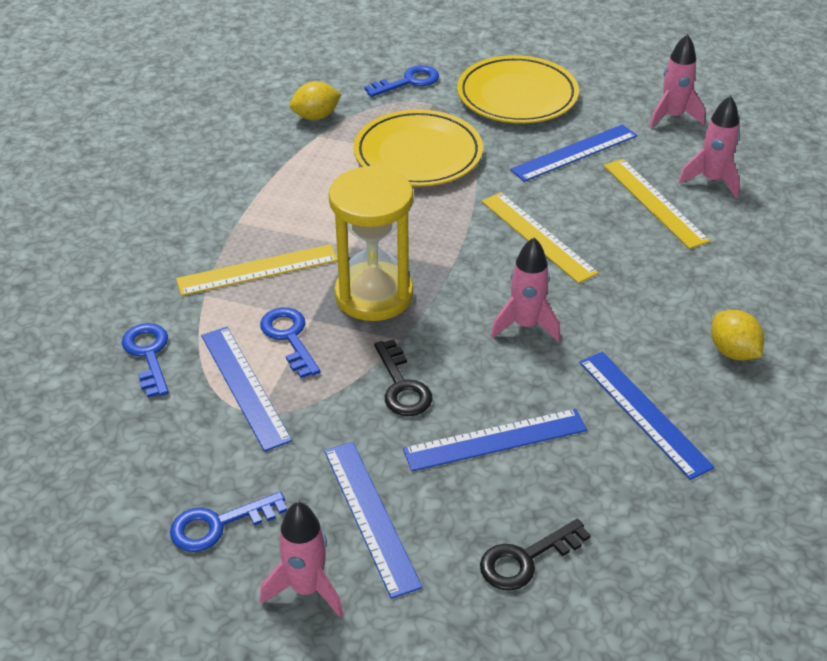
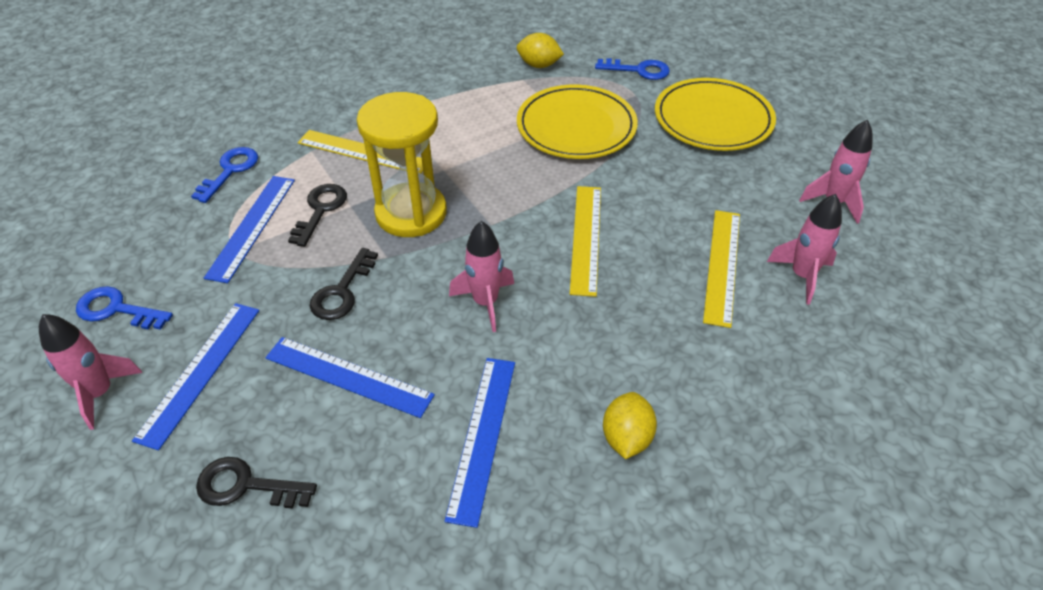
camera: 40 degrees right, 5 degrees up
blue key [260,307,320,378] -> black key [288,184,347,247]
blue ruler [510,124,637,182] -> none

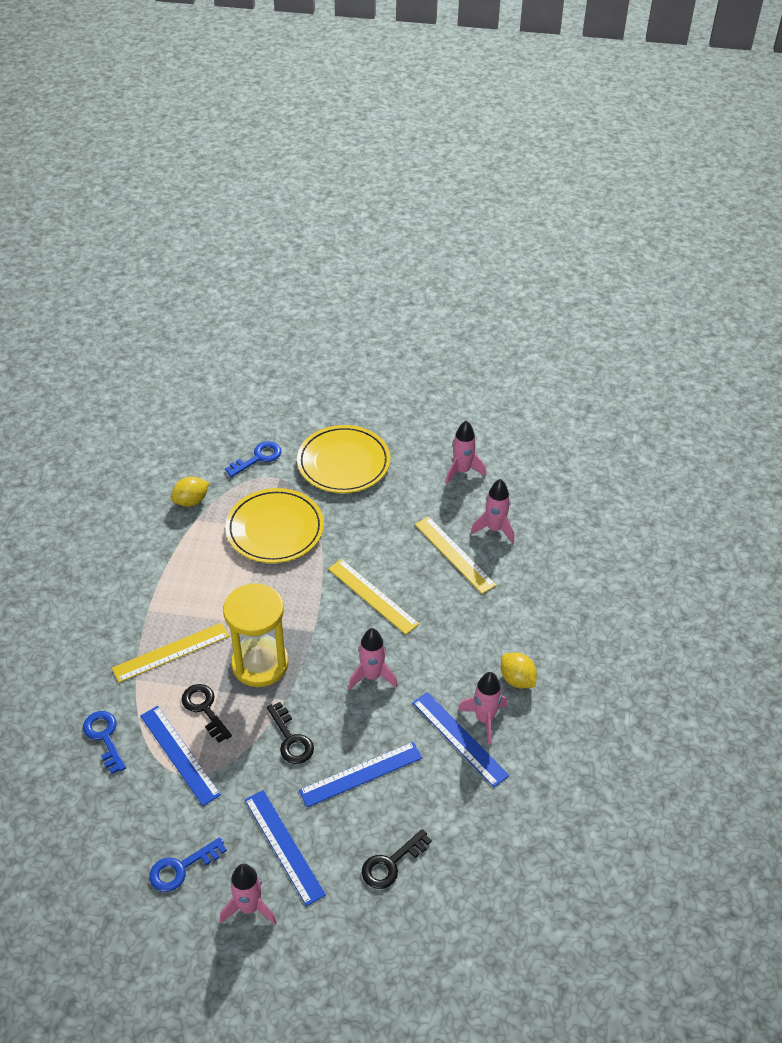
camera: 50 degrees left, 0 degrees up
none -> pink rocket [458,672,507,744]

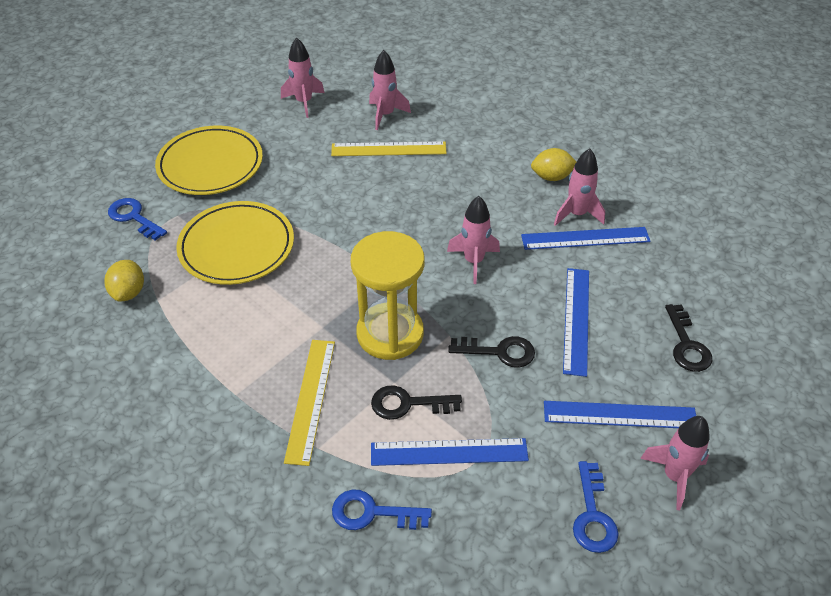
camera: 55 degrees left, 0 degrees up
blue key [225,441,282,477] -> blue key turned 45 degrees counterclockwise [108,198,167,240]
yellow ruler [328,559,419,635] -> none

